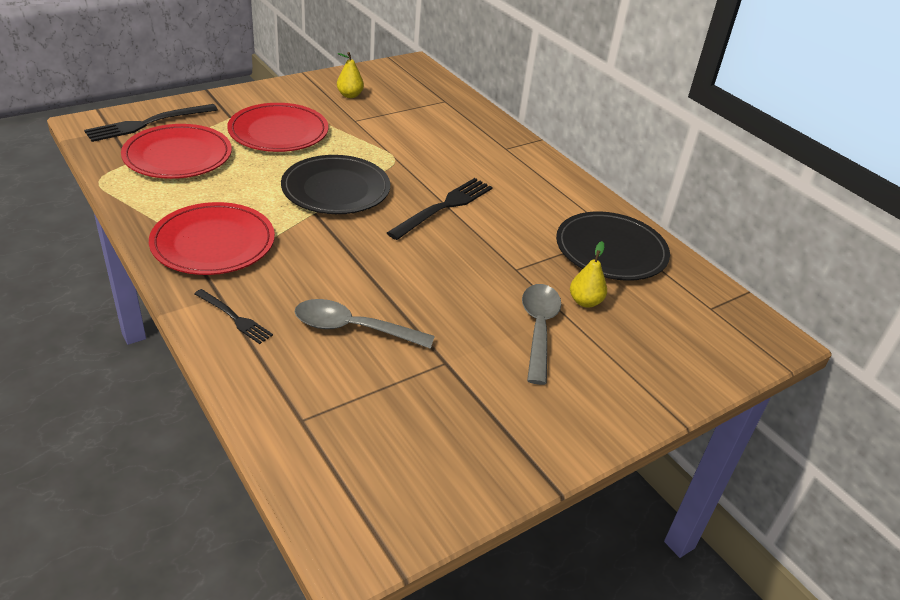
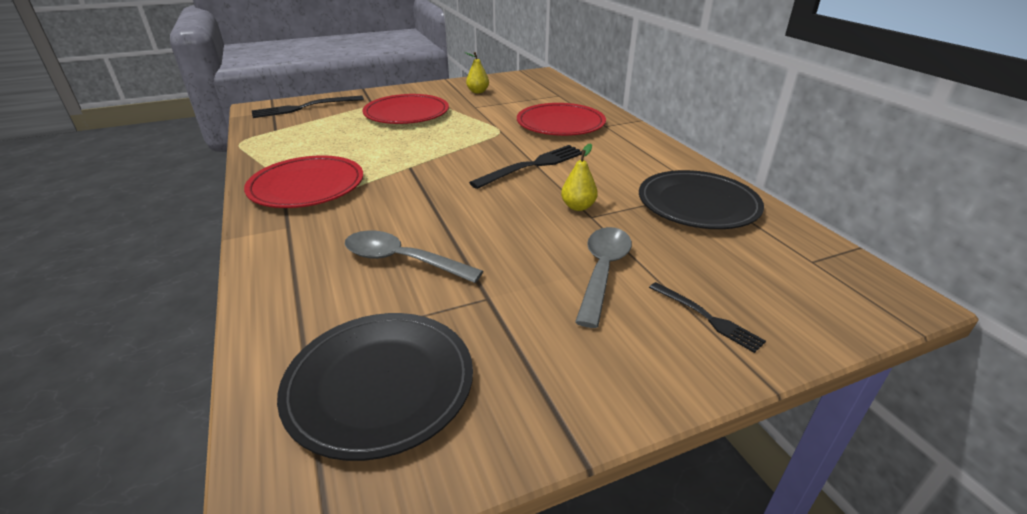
camera: 15 degrees right, 5 degrees down
red plate [121,124,232,179] -> red plate moved to [517,103,606,136]
black fork [194,289,273,344] -> black fork moved to [649,282,766,353]
black plate [281,155,390,214] -> black plate moved to [277,313,473,461]
yellow pear [570,241,607,308] -> yellow pear moved to [561,143,598,211]

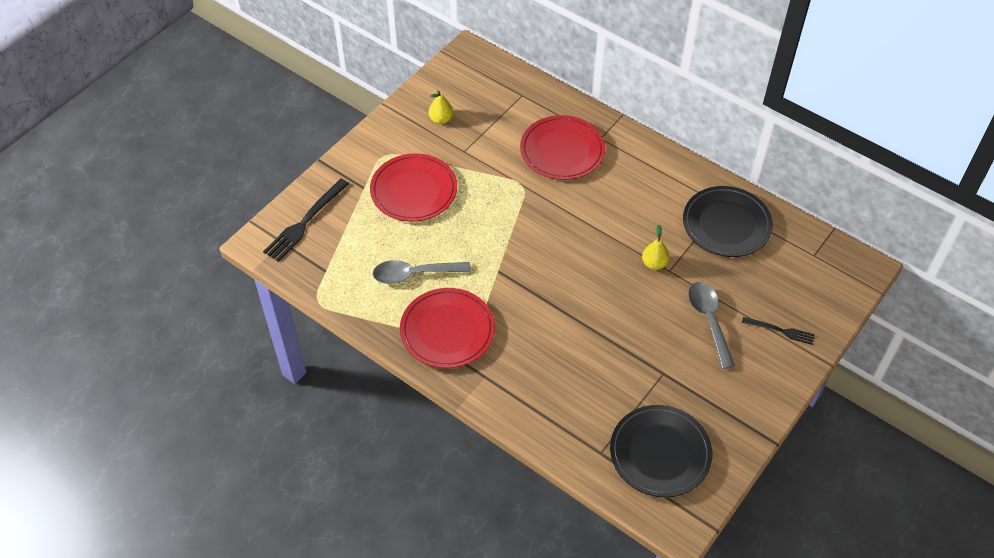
camera: 30 degrees left, 20 degrees up
grey spoon [345,230,483,283] -> grey spoon moved to [373,260,471,284]
black fork [469,145,582,189] -> none

